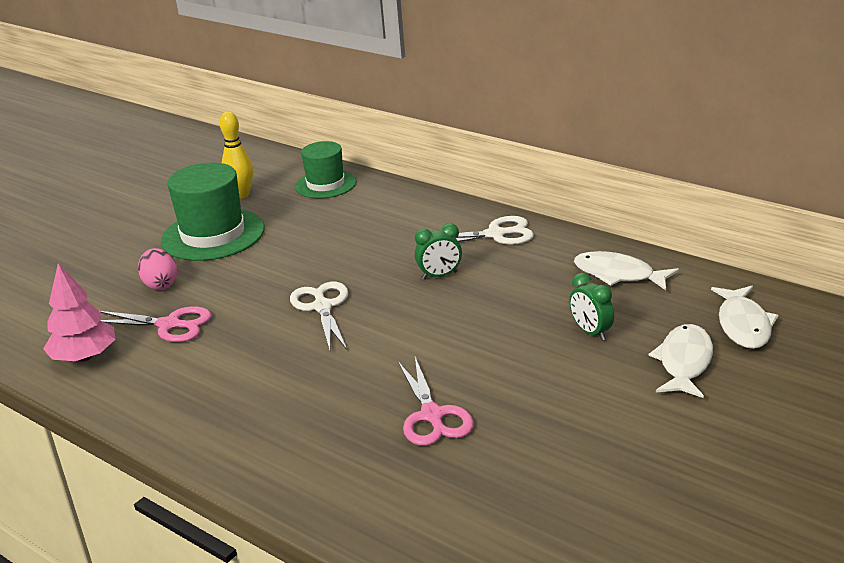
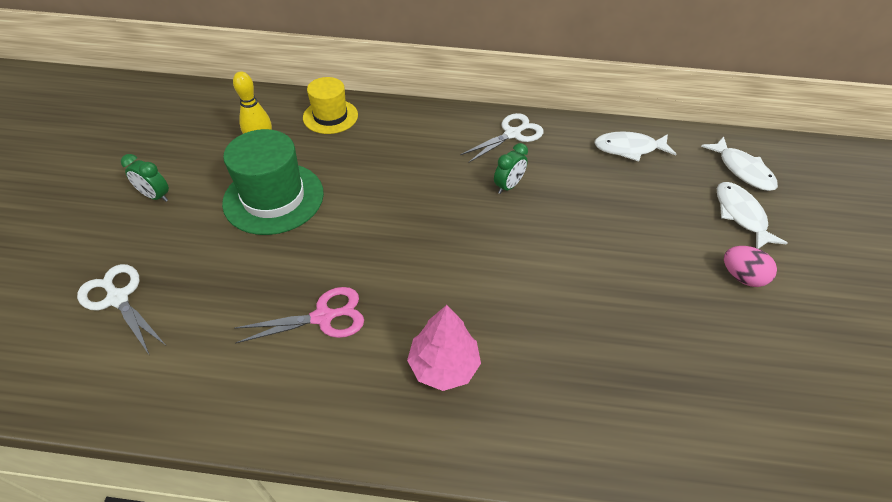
camera: 35 degrees left, 20 degrees up
pink tree [43,263,115,362] -> pink tree moved to [407,305,481,391]
pink egg [138,248,177,290] -> pink egg moved to [724,246,777,287]
white scissors [290,282,348,350] -> white scissors moved to [77,264,165,356]
green hat [295,141,356,198] -> yellow hat [303,77,358,134]
pink scissors [398,357,474,446] -> none
green clock [570,273,614,341] -> green clock moved to [121,154,169,202]

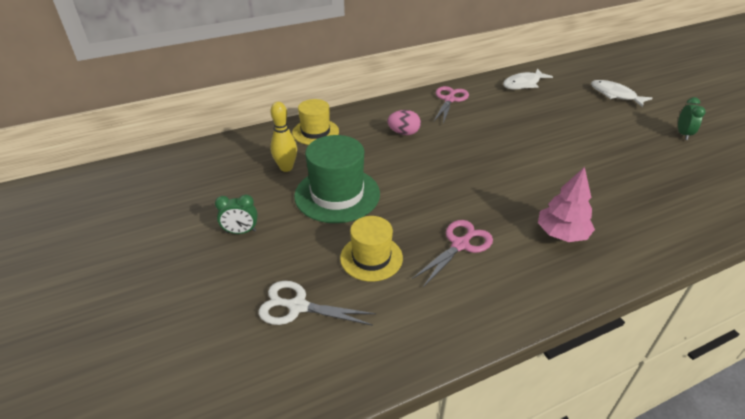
camera: 30 degrees left, 10 degrees down
white scissors [460,113,543,163] -> pink scissors [434,86,469,124]
green clock [494,143,528,194] -> green clock moved to [678,97,706,140]
white fish [701,136,778,191] -> none
pink egg [724,246,777,287] -> pink egg moved to [387,110,421,135]
none -> yellow hat [340,216,403,282]

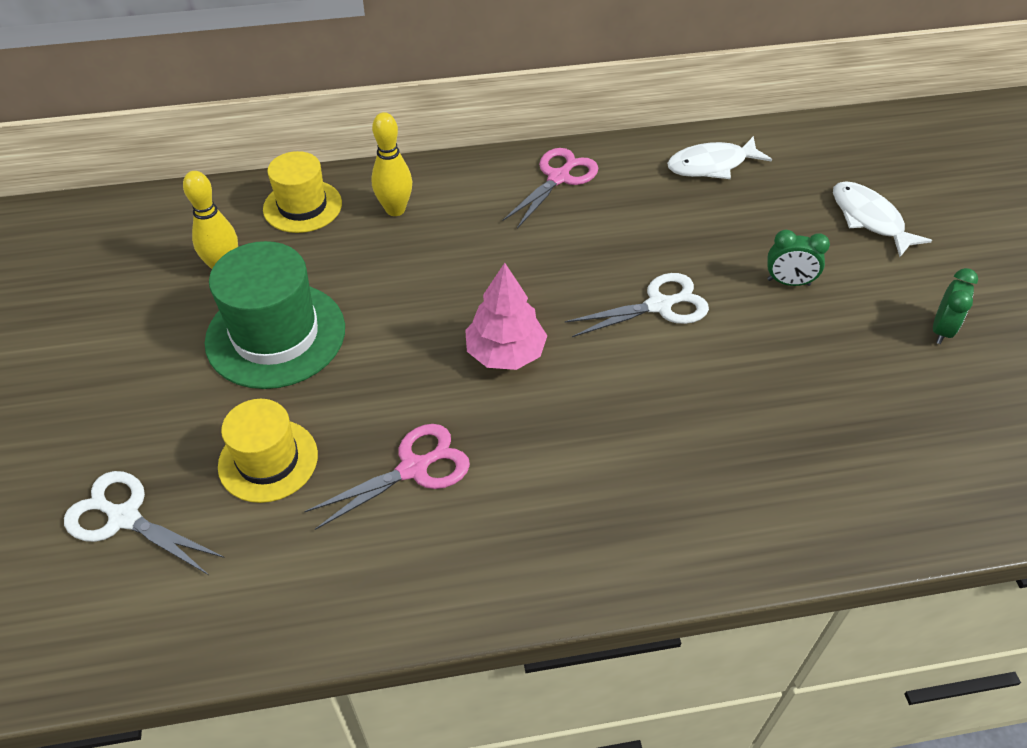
camera: 15 degrees right, 10 degrees up
green clock [215,194,258,234] -> green clock moved to [767,230,830,286]
pink egg [387,110,421,135] -> none
pink tree [538,167,595,242] -> pink tree moved to [465,263,547,370]
none -> yellow bowling pin [371,112,412,216]
none -> white scissors [565,273,709,337]

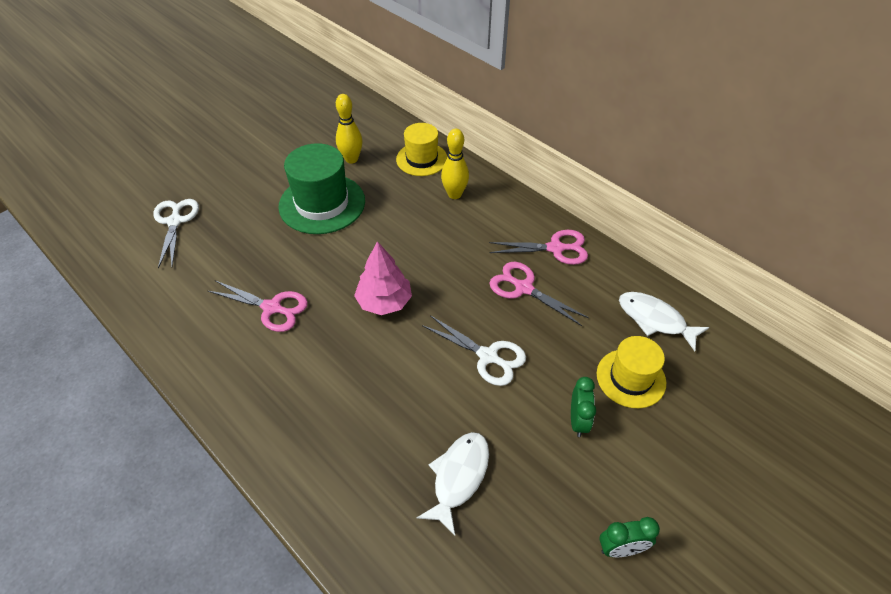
camera: 55 degrees right, 0 degrees up
yellow hat [218,399,318,503] -> yellow hat moved to [597,336,666,408]
green clock [767,230,830,286] -> green clock turned 150 degrees counterclockwise [571,377,596,437]
white fish [833,181,932,257] -> white fish moved to [417,432,489,535]
none -> pink scissors [489,262,589,326]

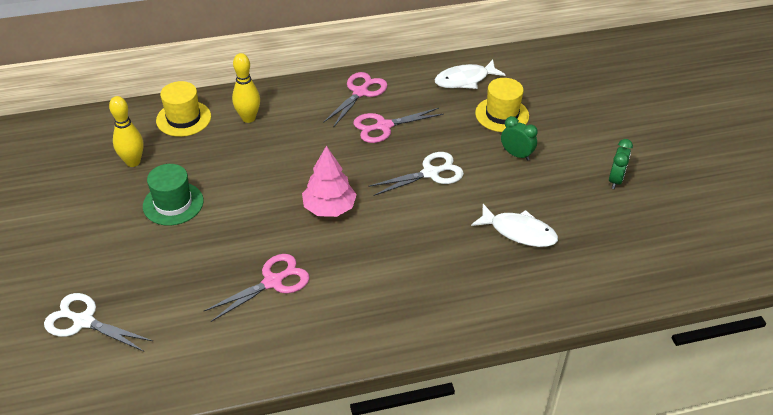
camera: 60 degrees left, 5 degrees down
green hat [279,143,365,234] -> green hat [143,164,204,226], size x0.64
white fish [417,432,489,535] -> white fish turned 150 degrees clockwise [471,204,558,247]

